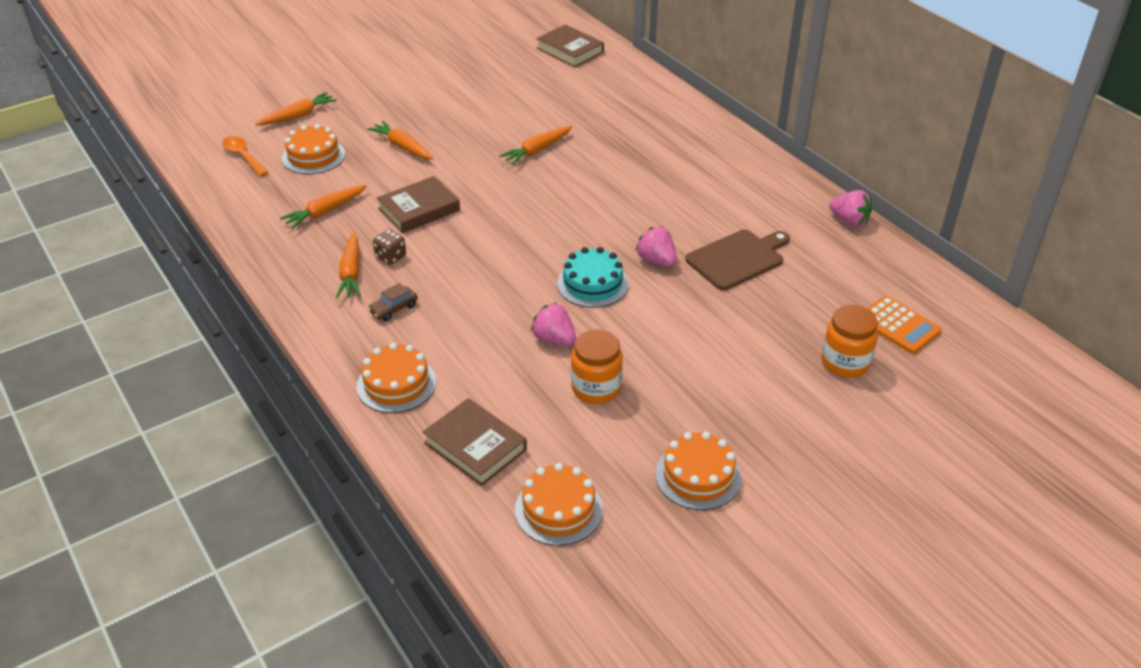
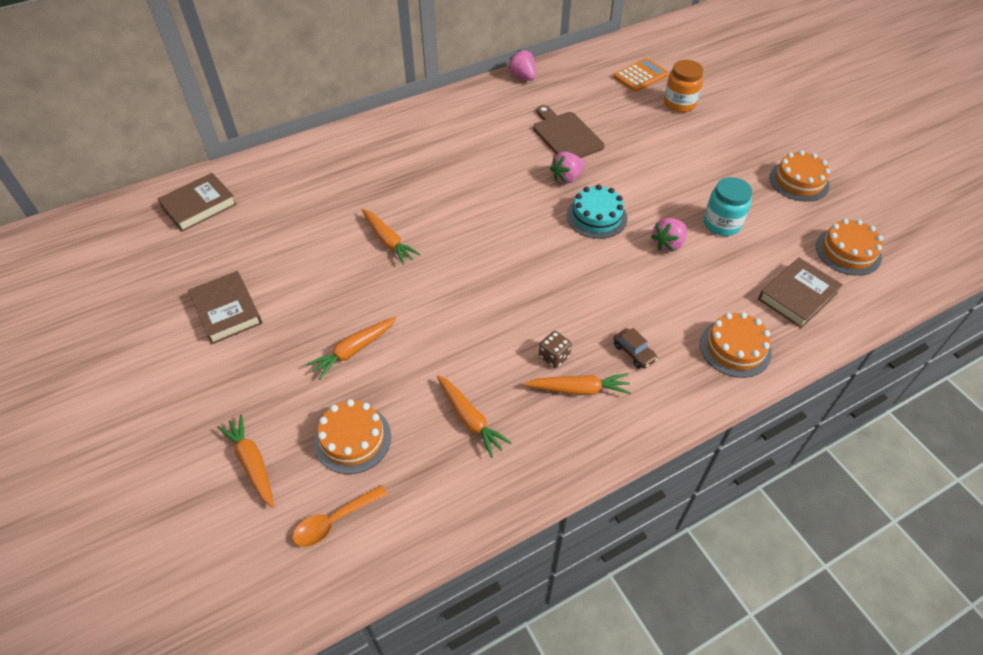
camera: 85 degrees left, 10 degrees up
brown book [377,176,460,233] -> brown book moved to [188,271,262,344]
orange jar [571,329,623,404] -> turquoise jar [704,177,752,236]
pink strawberry [829,190,872,227] -> pink strawberry turned 75 degrees counterclockwise [508,49,536,81]

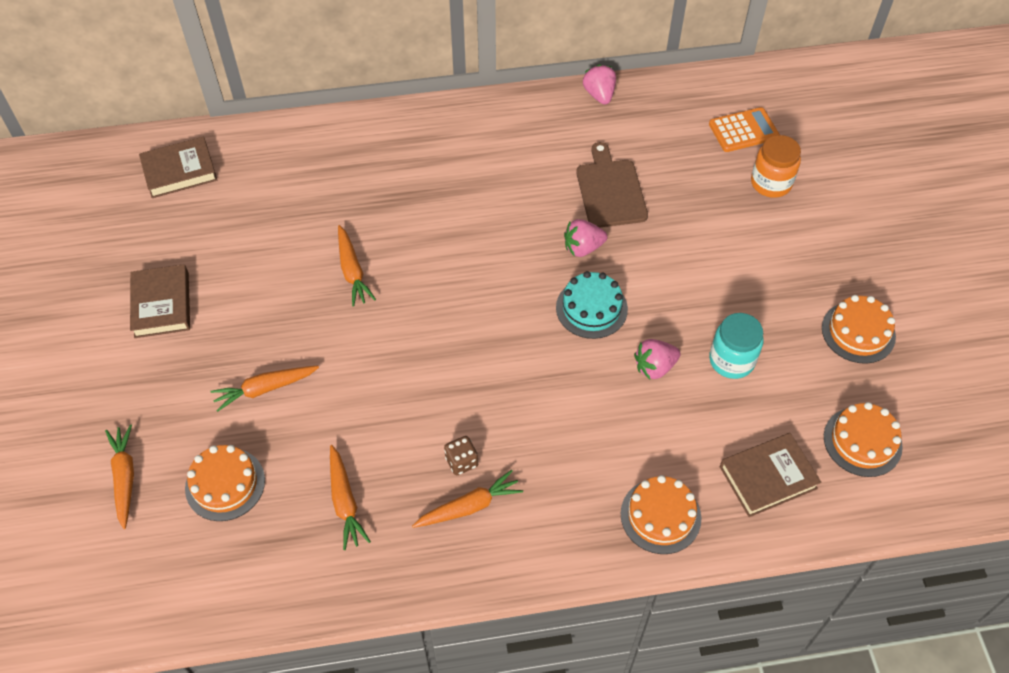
camera: 20 degrees right, 5 degrees up
orange spoon [292,485,388,547] -> none
orange carrot [524,373,631,395] -> orange carrot turned 45 degrees counterclockwise [412,470,523,528]
brown car [613,328,658,369] -> none

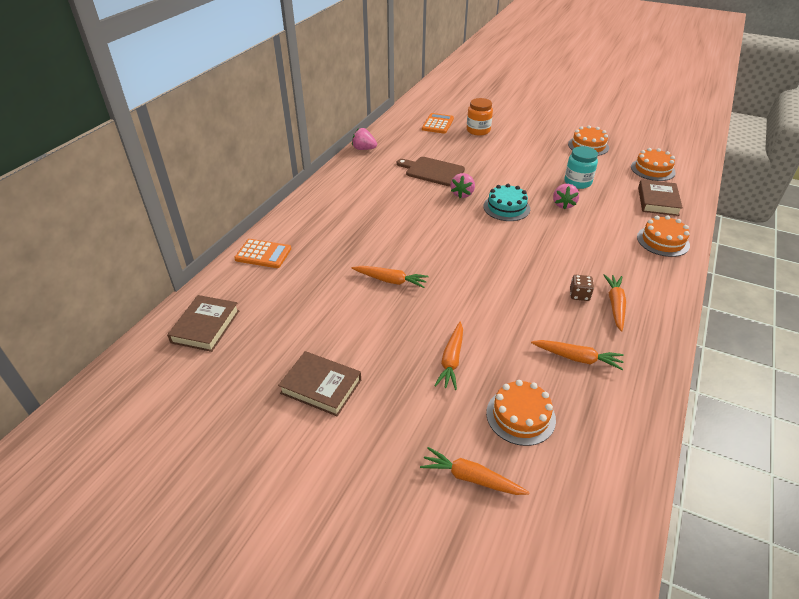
camera: 55 degrees left, 15 degrees down
none -> orange calculator [234,239,291,268]

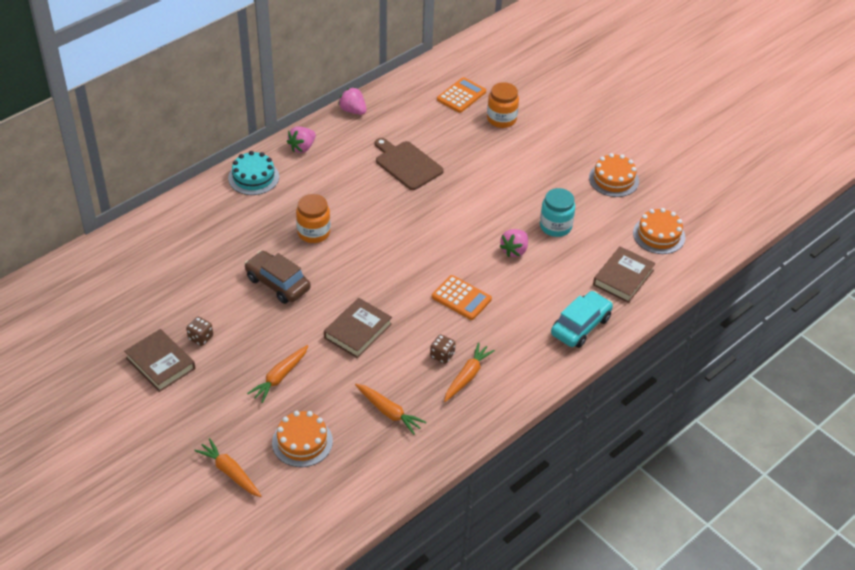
camera: 20 degrees right, 5 degrees up
brown book [167,295,239,352] -> brown book moved to [324,298,392,358]
orange calculator [234,239,291,268] -> orange calculator moved to [432,275,492,320]
orange carrot [352,266,429,288] -> brown car [244,251,311,304]
pink strawberry [451,173,475,198] -> pink strawberry moved to [287,127,316,153]
turquoise cake [483,184,530,221] -> turquoise cake moved to [228,151,279,195]
orange cake [637,215,690,257] -> turquoise car [551,291,613,348]
none -> brown dice [186,317,213,346]
none -> orange jar [296,194,330,243]

